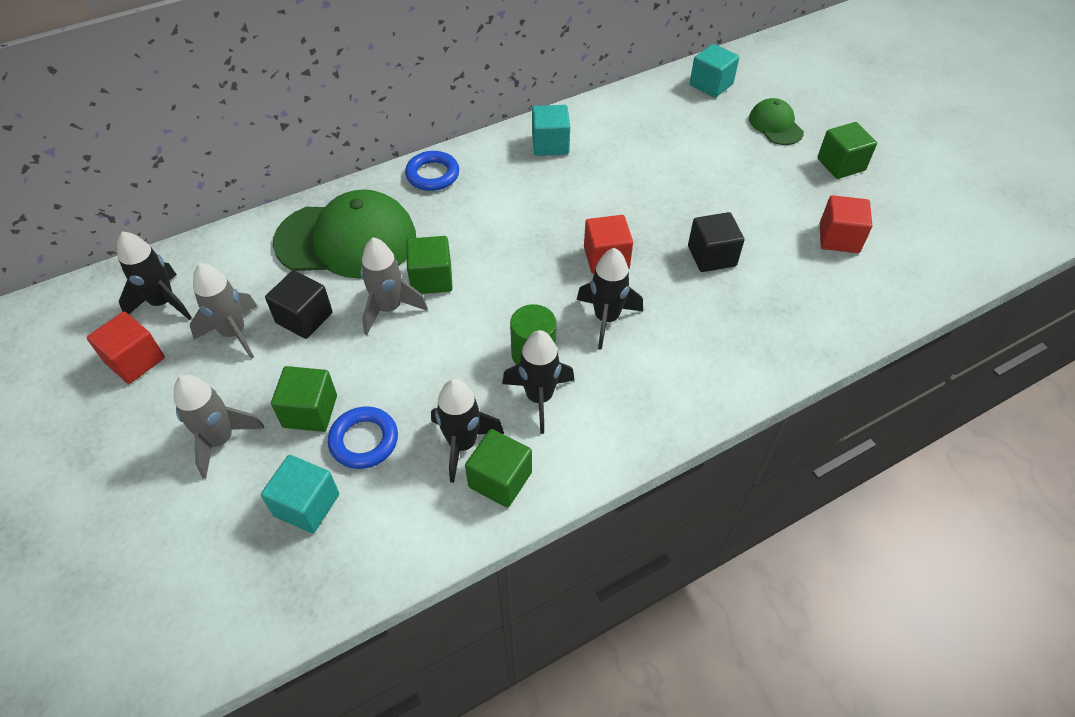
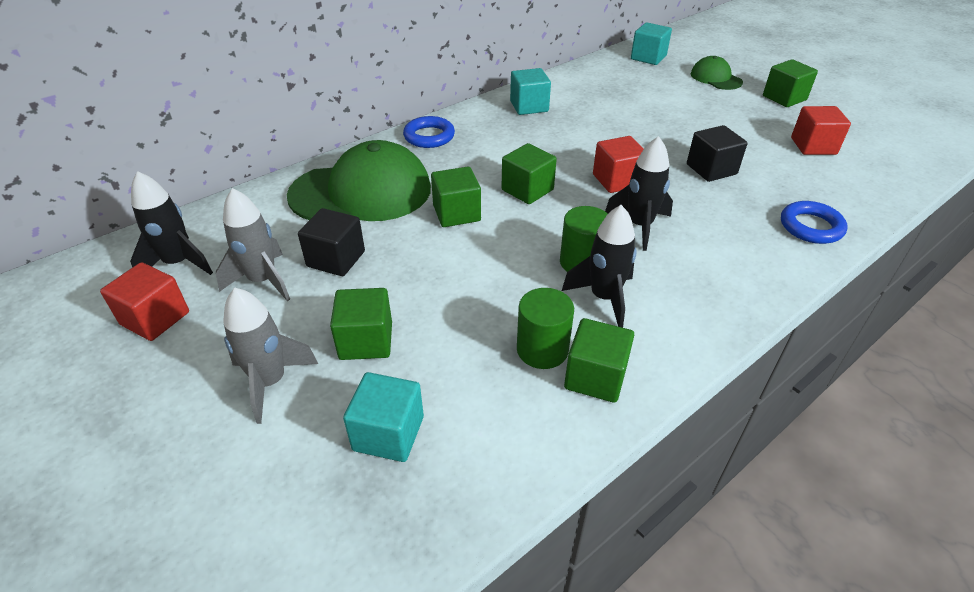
camera: 10 degrees left, 10 degrees down
blue ring [328,406,398,469] -> blue ring moved to [781,201,847,244]
grey rocket [361,237,428,335] -> none
black rocket [431,379,504,483] -> green cylinder [517,288,574,369]
none -> green cube [502,143,557,204]

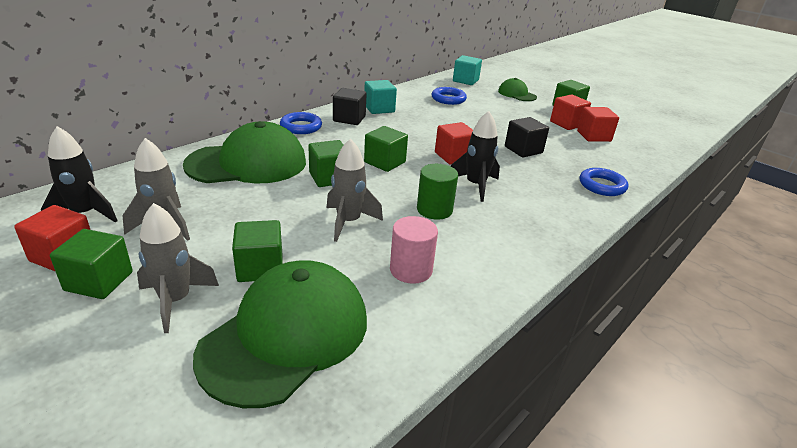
camera: 10 degrees left, 10 degrees down
black cube [298,208,365,276] -> black cube moved to [333,88,367,125]
turquoise cube [343,372,424,462] -> green cap [193,260,367,408]
green cylinder [517,288,574,369] -> pink cylinder [390,216,438,284]
black rocket [562,205,637,328] -> none
green cube [564,318,634,403] -> green cube moved to [50,229,133,299]
none -> grey rocket [326,139,383,242]
none -> blue ring [432,87,467,105]
none -> red cube [550,94,591,130]

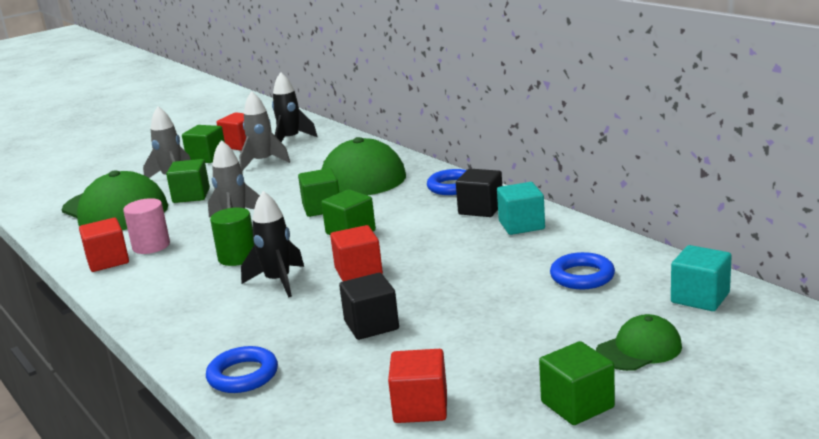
camera: 105 degrees right, 10 degrees down
red cube [550,94,591,130] -> red cube moved to [79,218,129,272]

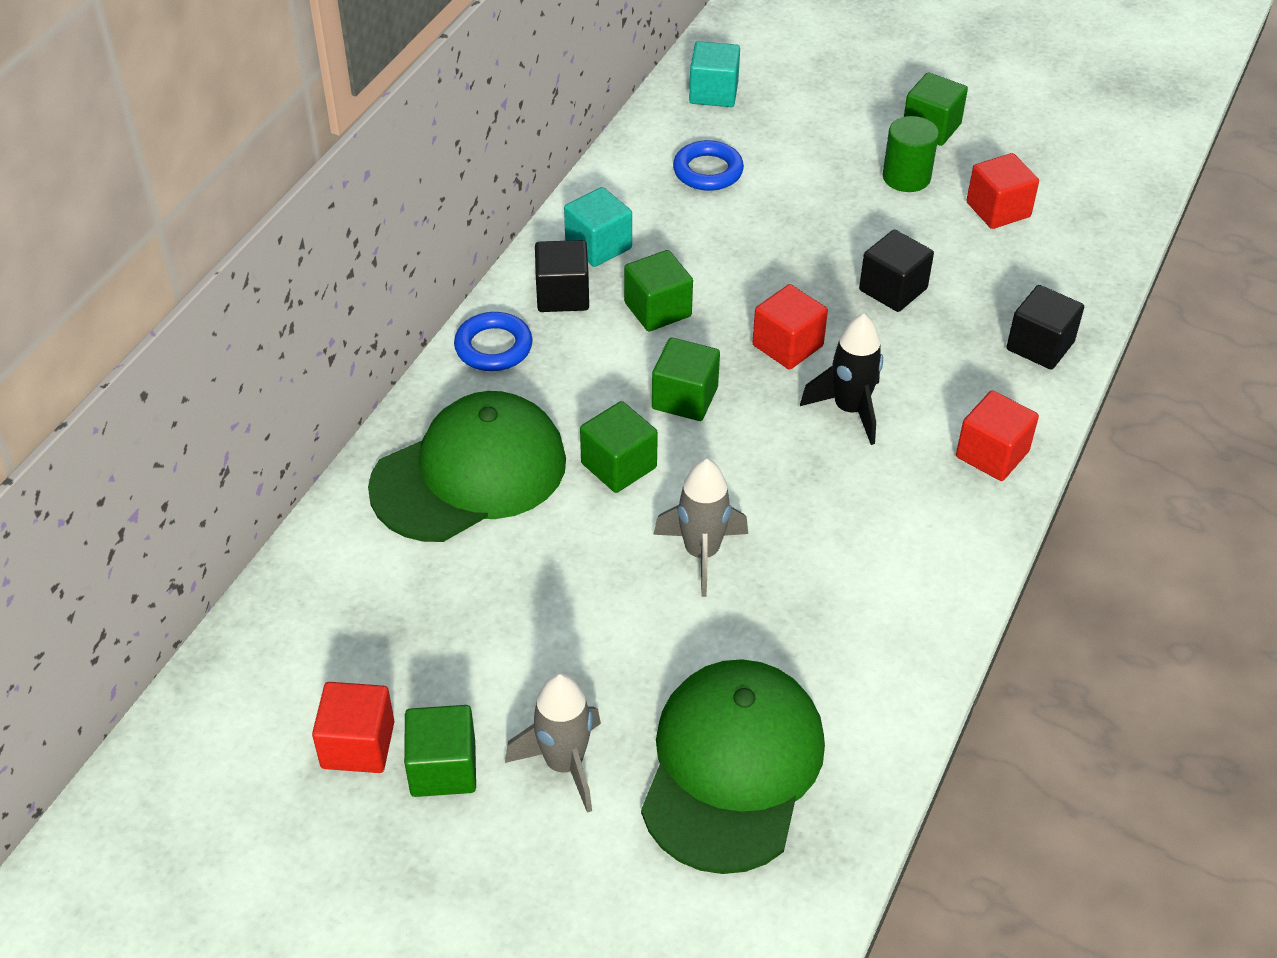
camera: 120 degrees left, 25 degrees up
red cube [79,218,129,272] -> red cube moved to [956,390,1039,481]
pink cylinder [123,198,170,254] -> none
green cube [166,159,210,203] -> green cube moved to [624,250,693,332]
blue ring [206,346,278,393] -> black cube [1006,285,1084,370]
green cylinder [210,208,254,266] -> green cylinder moved to [883,116,939,192]
grey rocket [239,91,290,171] -> none
black rocket [272,72,318,143] -> none
green cap [596,314,682,371] -> none

